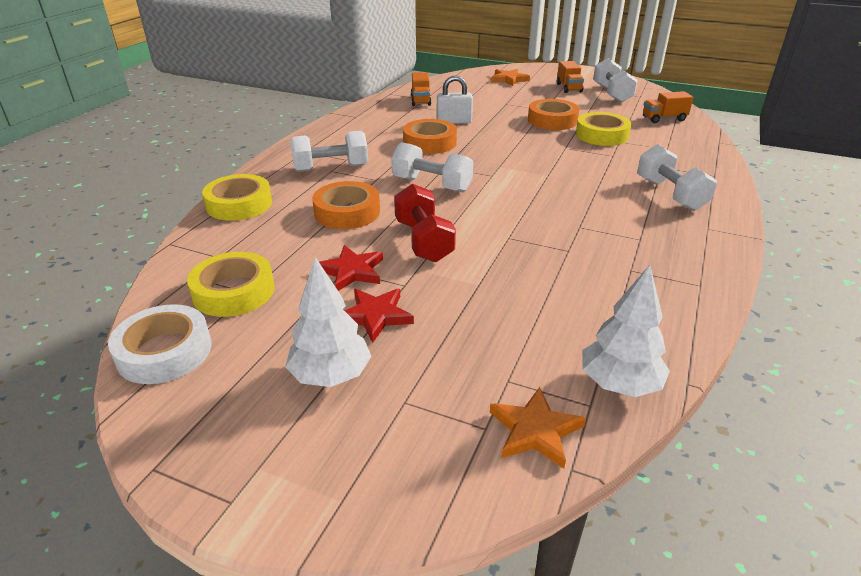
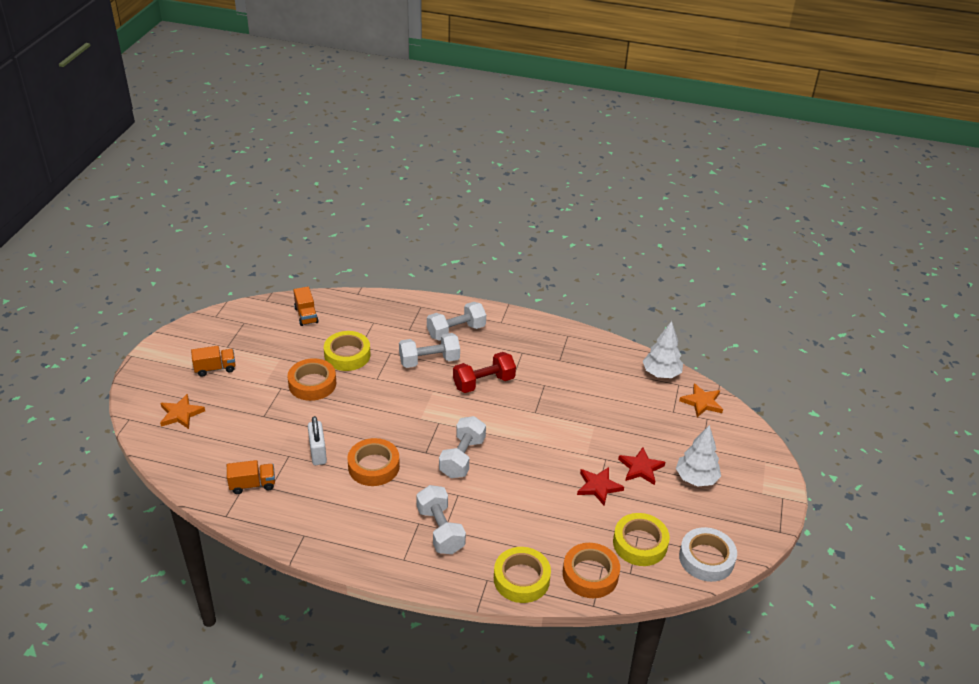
camera: 100 degrees left, 5 degrees up
orange tape [312,181,380,229] -> orange tape moved to [563,543,620,598]
red dumbbell [394,183,456,262] -> red dumbbell moved to [453,352,516,393]
white dumbbell [593,58,638,102] -> white dumbbell moved to [399,333,460,368]

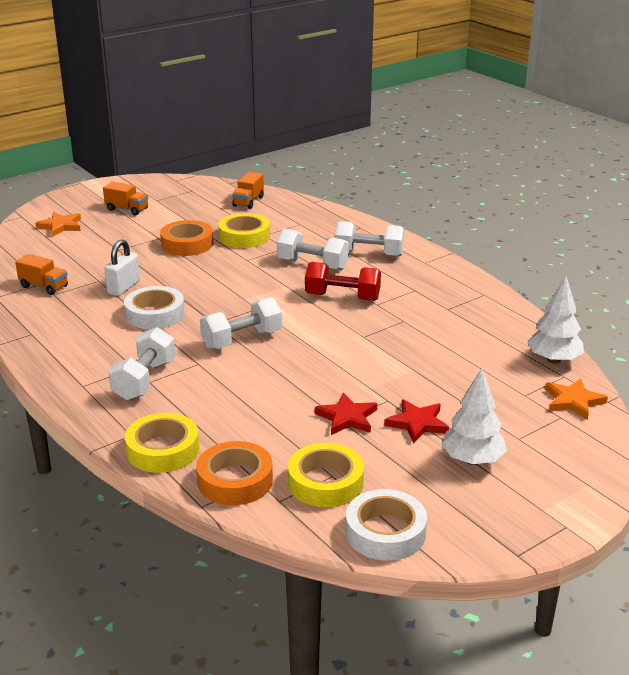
camera: 40 degrees right, 10 degrees down
orange tape [348,438,400,486] -> white tape [124,286,185,329]

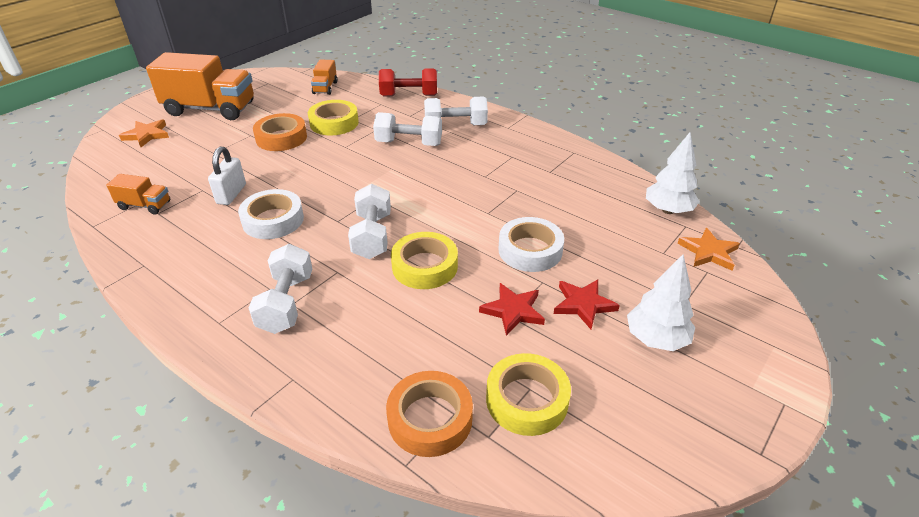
camera: 15 degrees left, 10 degrees up
orange truck [103,182,148,215] -> orange truck [146,52,254,120], size x2.15
yellow tape [125,413,199,473] -> yellow tape moved to [391,232,458,289]
white dumbbell [200,297,282,350] -> white dumbbell turned 45 degrees counterclockwise [348,184,391,259]
red dumbbell [305,262,381,301] -> red dumbbell moved to [379,68,437,96]
white tape [346,489,427,561] -> white tape moved to [498,217,564,272]

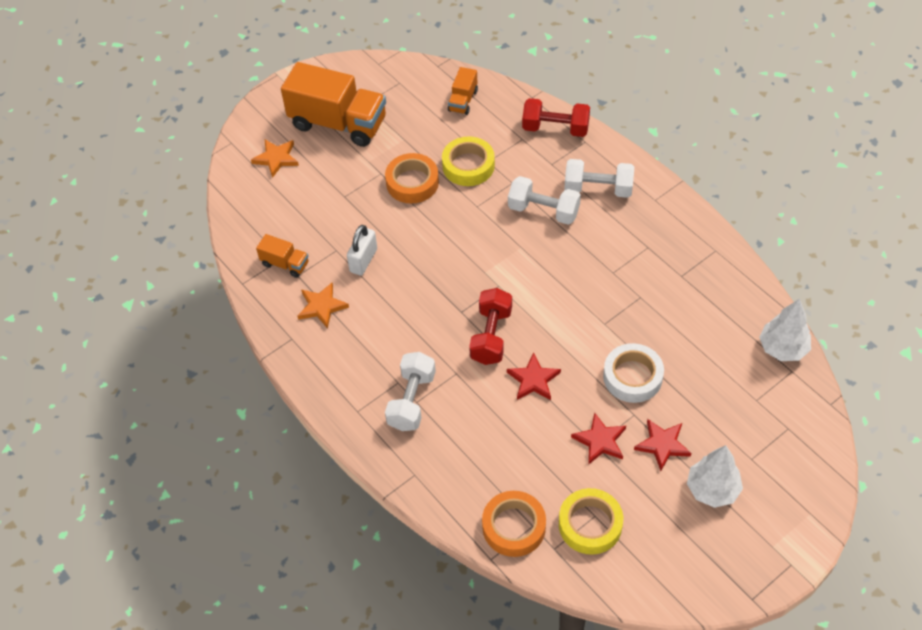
camera: 15 degrees right, 15 degrees up
white tape [238,189,304,239] -> none
white dumbbell [348,184,391,259] -> red dumbbell [469,288,512,365]
yellow tape [391,232,458,289] -> red star [507,353,561,400]
orange star [678,228,740,271] -> orange star moved to [297,283,349,329]

